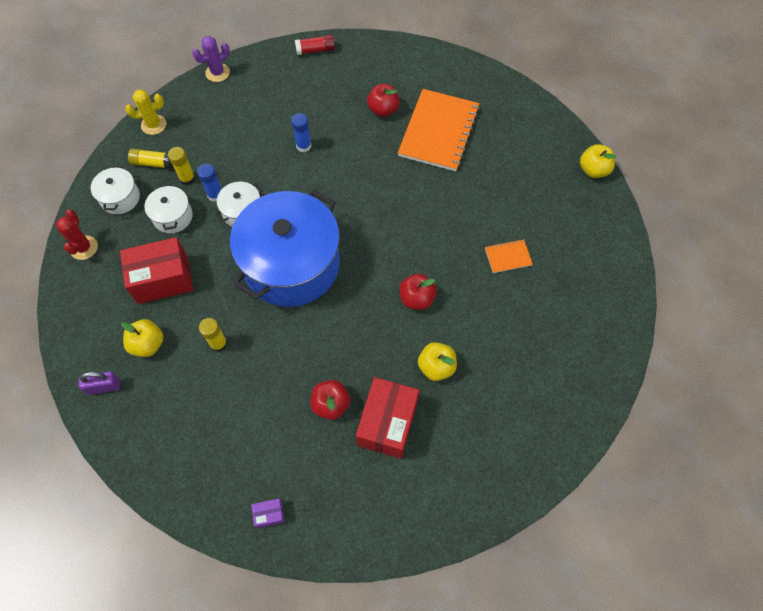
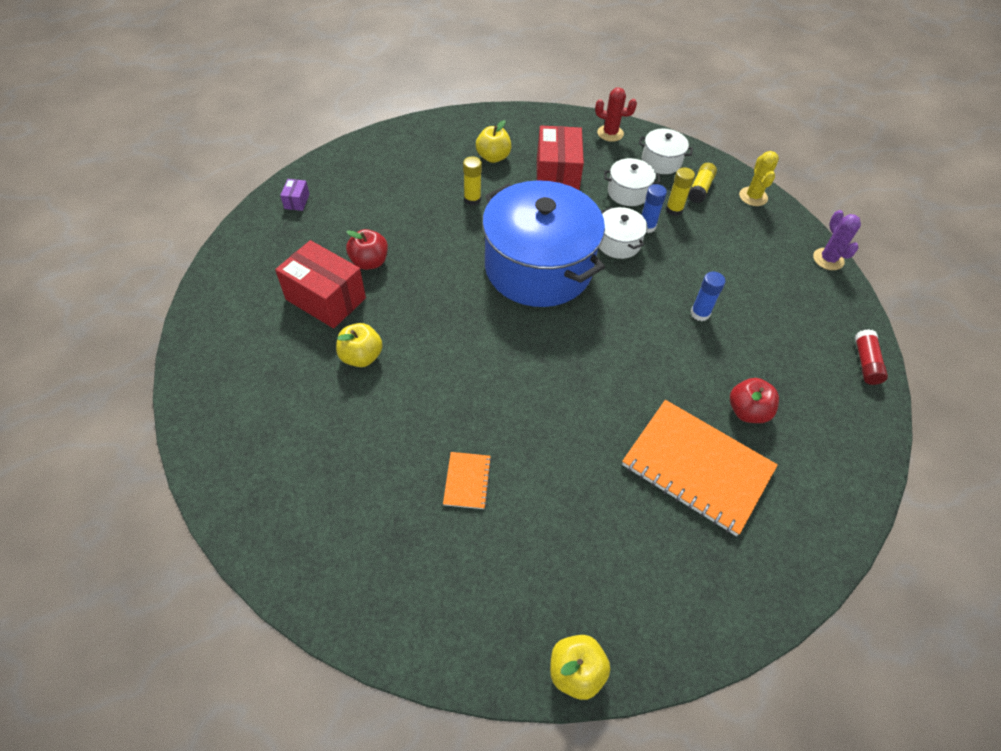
camera: 105 degrees right, 10 degrees down
purple padlock [78,371,120,395] -> none
red apple [399,274,437,310] -> none

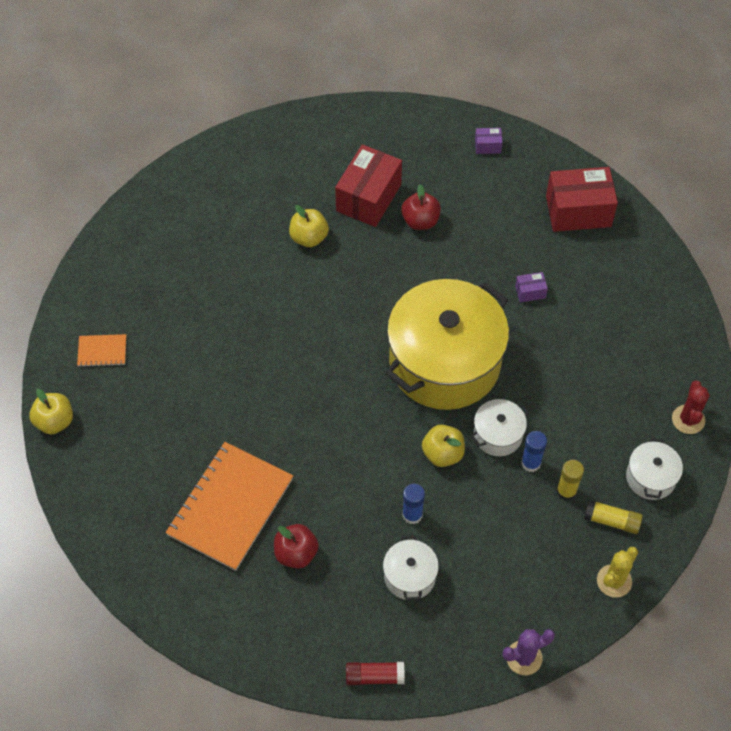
camera: 85 degrees right, 5 degrees up
orange notebook [443,452,492,509] -> orange notebook moved to [77,334,126,367]
yellow glue stick [463,157,482,206] -> purple box [515,272,548,302]
yellow apple [476,120,511,163] -> yellow apple moved to [422,425,465,467]
blue pot [482,180,605,307] -> yellow pot [385,279,509,410]
red box [537,126,584,190] -> red box moved to [546,167,618,232]
white pot [604,158,660,206] -> white pot moved to [383,535,439,600]
yellow cactus [739,151,779,206] -> yellow cactus turned 45 degrees counterclockwise [597,547,638,598]

